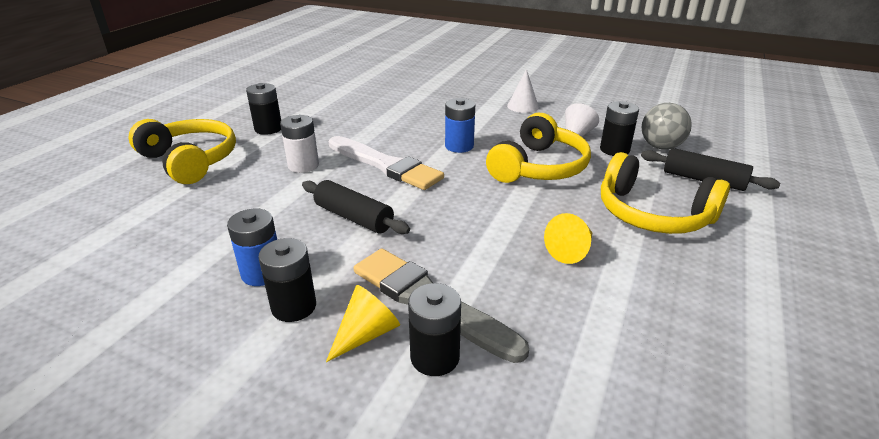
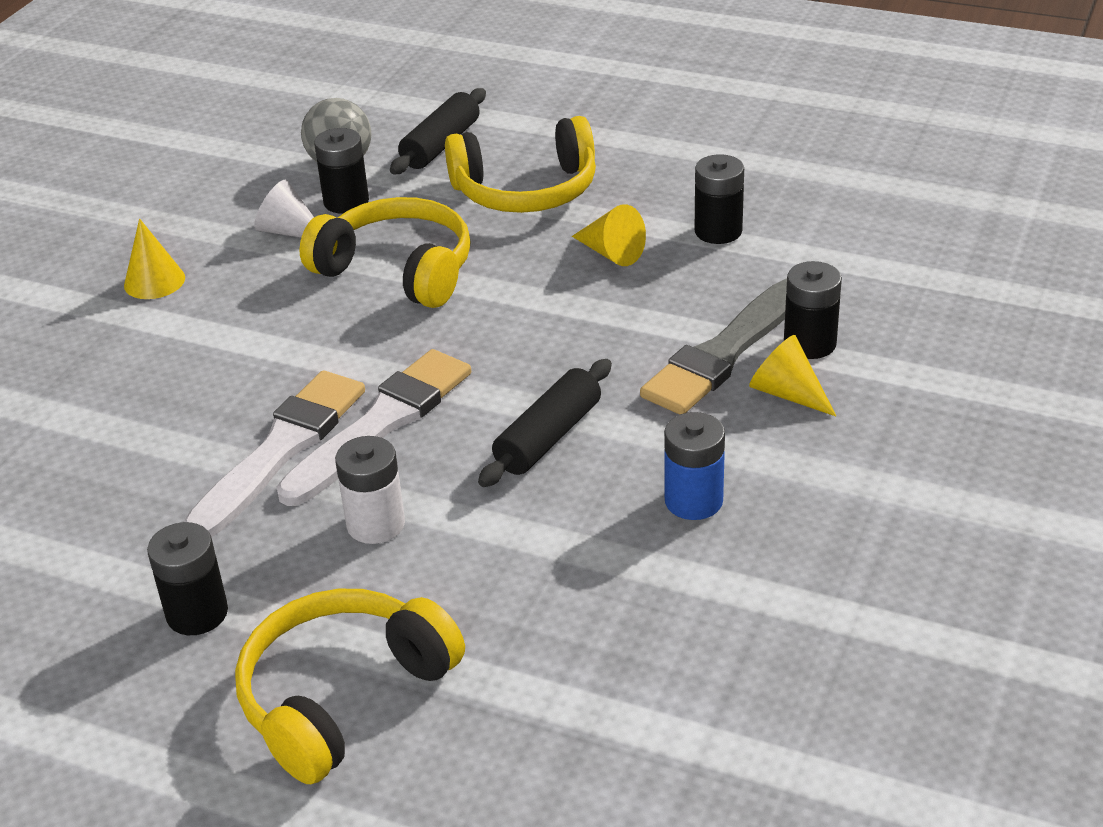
camera: 90 degrees left, 5 degrees up
black battery [259,238,316,322] -> black battery moved to [695,154,744,244]
blue battery [445,98,475,153] -> none
white cone [507,69,539,113] -> yellow cone [124,218,185,299]
yellow headphones [601,152,730,234] -> yellow headphones turned 45 degrees clockwise [445,116,596,213]
none -> white brush [184,370,365,537]

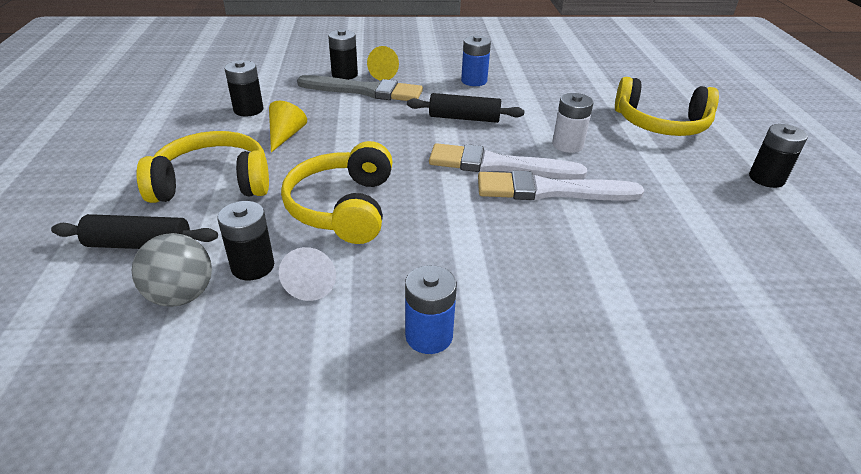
camera: 120 degrees left, 0 degrees up
yellow cone [124,218,185,299] -> blue battery [405,265,457,354]
black battery [147,522,228,635] -> black battery moved to [749,124,808,188]
yellow headphones [445,116,596,213] -> yellow headphones turned 60 degrees counterclockwise [136,131,269,203]

